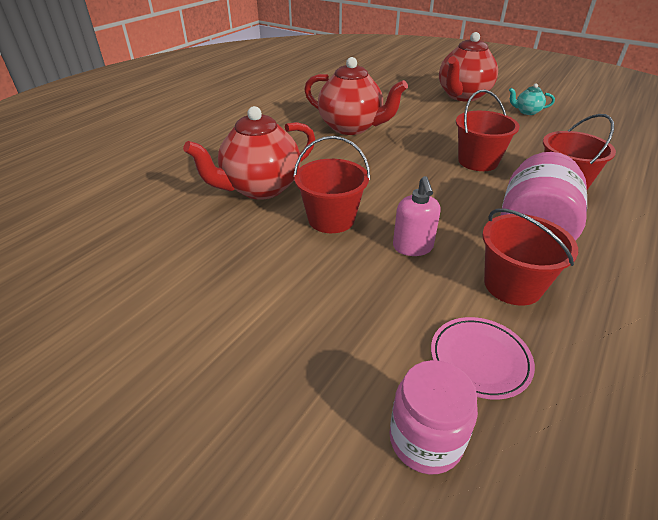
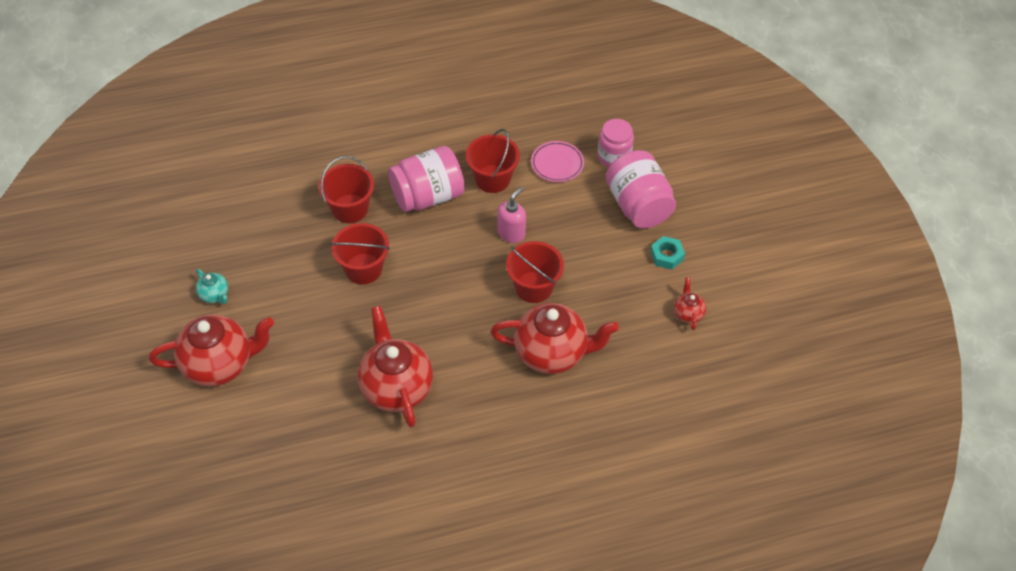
camera: 140 degrees left, 15 degrees up
none -> pink jar [606,150,676,229]
none -> turquoise nut [650,236,685,270]
none -> red teapot [674,277,706,330]

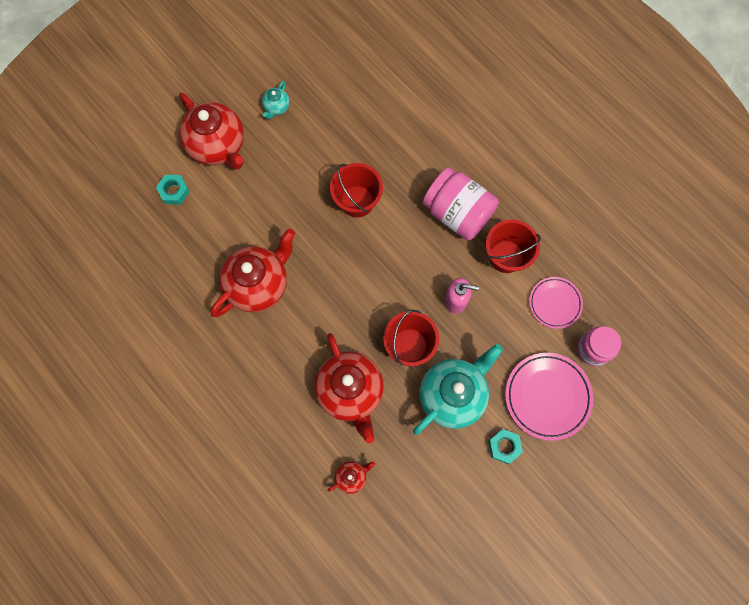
camera: 65 degrees right, 20 degrees up
red bucket [319,156,374,223] -> none
pink jar [606,150,676,229] -> pink plate [505,353,594,441]
red teapot [674,277,706,330] -> red teapot moved to [328,461,375,494]
none -> turquoise nut [156,175,190,204]
none -> turquoise teapot [413,344,503,435]

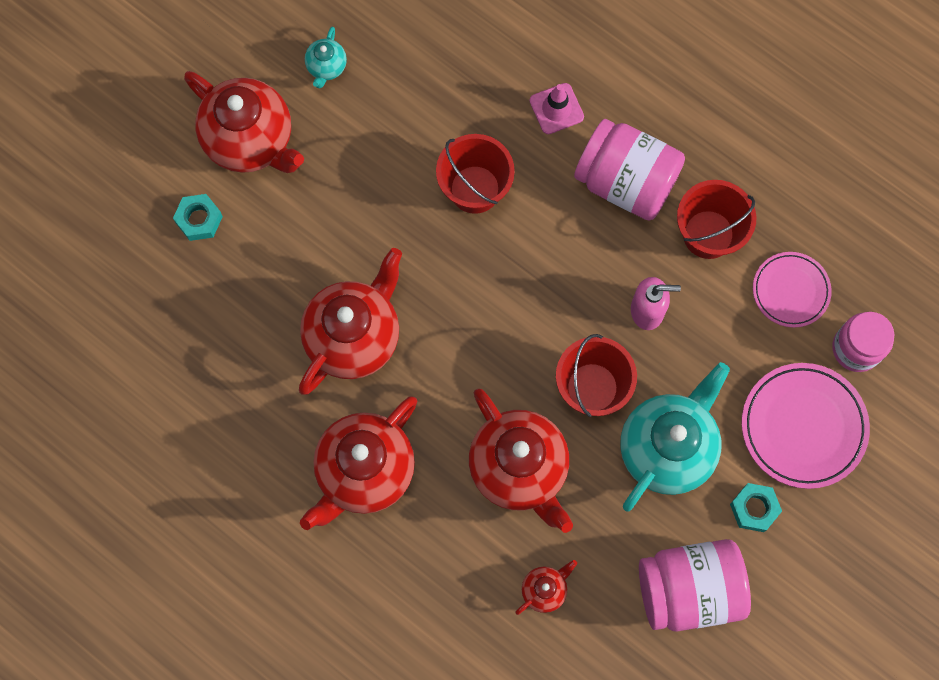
camera: 10 degrees left, 0 degrees up
none -> red teapot [300,397,417,530]
none -> pink traffic cone [530,83,584,134]
none -> pink jar [639,539,751,631]

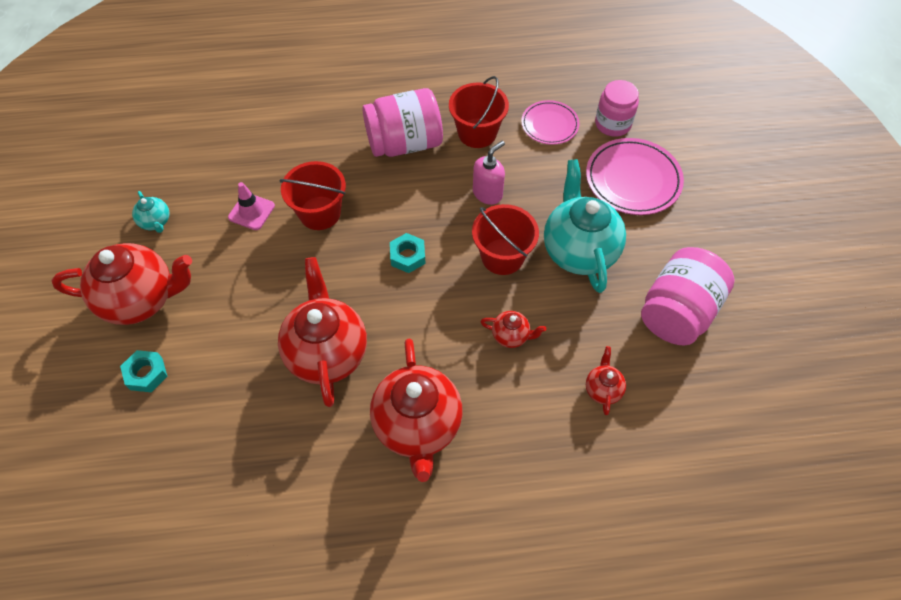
camera: 45 degrees left, 15 degrees down
red teapot [469,389,573,533] -> red teapot [480,311,546,348], size x0.45
pink traffic cone [530,83,584,134] -> pink traffic cone moved to [228,182,275,230]
turquoise nut [730,483,782,532] -> turquoise nut moved to [390,233,426,273]

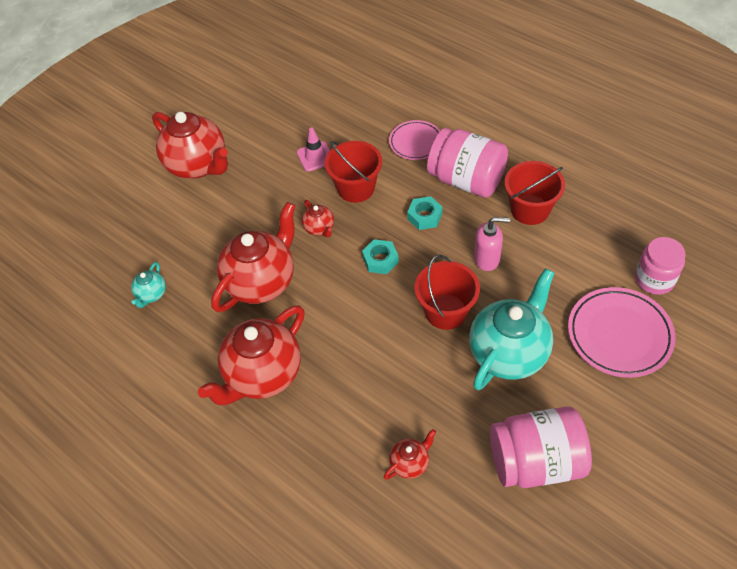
camera: 50 degrees right, 5 degrees down
turquoise nut [120,350,167,392] -> turquoise nut moved to [407,196,443,230]
turquoise teapot [132,191,170,233] -> turquoise teapot moved to [131,262,166,308]
red teapot [480,311,546,348] -> red teapot moved to [302,200,334,237]
pink plate [521,100,580,145] -> pink plate moved to [389,120,440,160]

